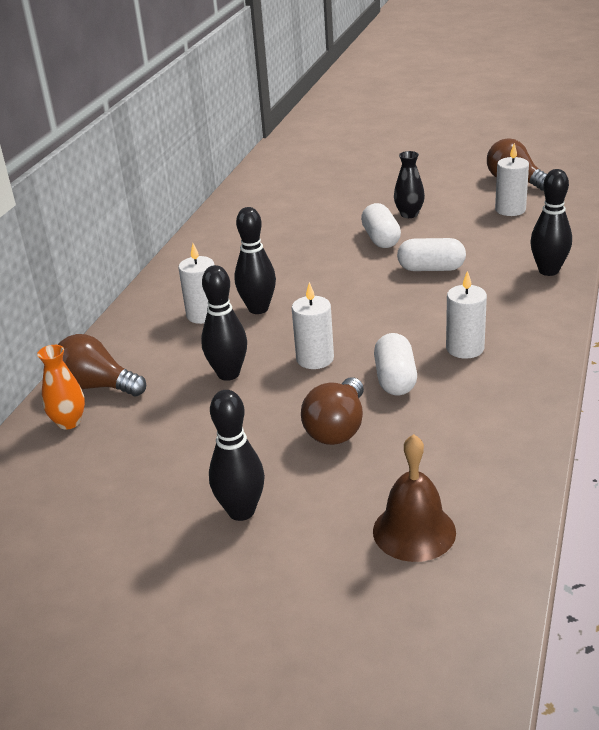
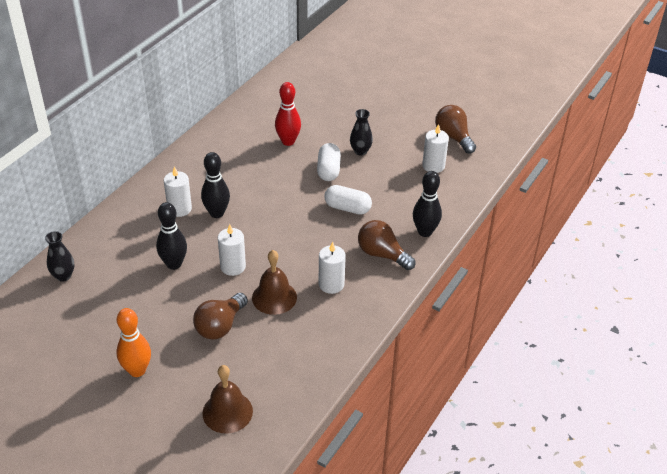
camera: 10 degrees right, 10 degrees up
orange vase [37,345,85,430] -> black vase [45,231,74,282]
brown light bulb [58,334,146,396] -> brown light bulb moved to [358,220,415,270]
black bowling pin [209,390,265,521] -> orange bowling pin [117,308,151,377]
white capsule [374,333,417,396] -> brown bell [252,250,297,315]
none -> red bowling pin [275,82,301,146]

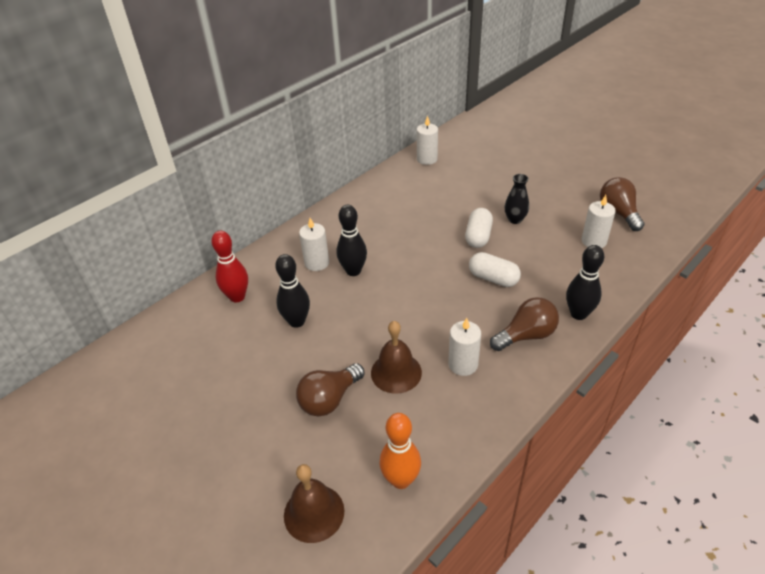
camera: 15 degrees right, 0 degrees up
black vase [45,231,74,282] -> none
orange bowling pin [117,308,151,377] -> orange bowling pin moved to [379,413,421,489]
white candle [218,224,246,276] -> white candle moved to [417,115,438,165]
red bowling pin [275,82,301,146] -> red bowling pin moved to [211,231,248,303]
brown light bulb [358,220,415,270] -> brown light bulb turned 105 degrees clockwise [490,297,559,351]

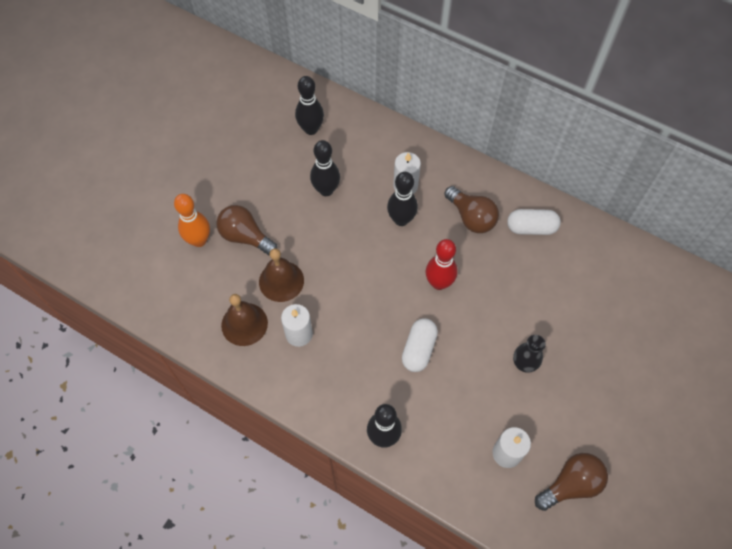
camera: 75 degrees right, 20 degrees up
red bowling pin [211,231,248,303] -> red bowling pin moved to [426,239,458,290]
brown bell [284,464,344,543] -> brown bell moved to [221,294,268,346]
orange bowling pin [379,413,421,489] -> orange bowling pin moved to [174,194,210,247]
white candle [417,115,438,165] -> none
white capsule [465,208,493,248] -> white capsule moved to [507,209,561,235]
brown light bulb [490,297,559,351] -> brown light bulb moved to [444,186,499,233]
none -> black bowling pin [295,76,324,135]

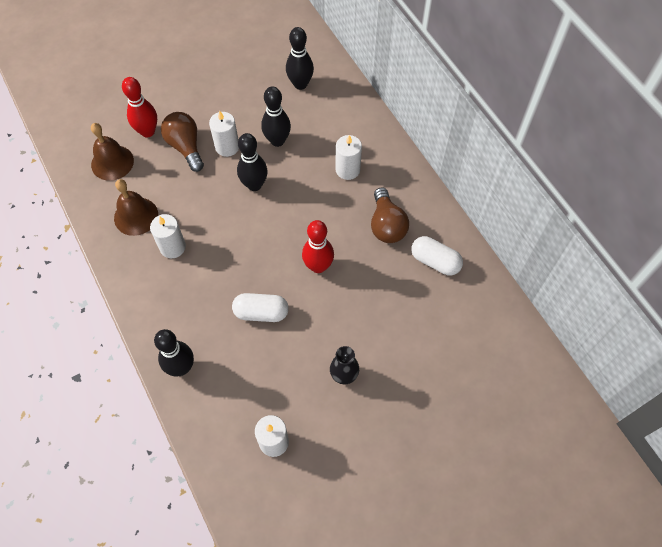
camera: 30 degrees right, 0 degrees up
orange bowling pin [174,194,210,247] -> red bowling pin [122,77,157,137]
brown bell [259,248,304,302] -> brown bell moved to [91,123,134,181]
black bowling pin [387,172,418,226] -> black bowling pin moved to [237,133,268,191]
white capsule [402,318,438,372] -> white capsule turned 45 degrees clockwise [232,293,289,322]
brown light bulb [535,453,608,511] -> none
none -> white candle [209,110,239,157]

